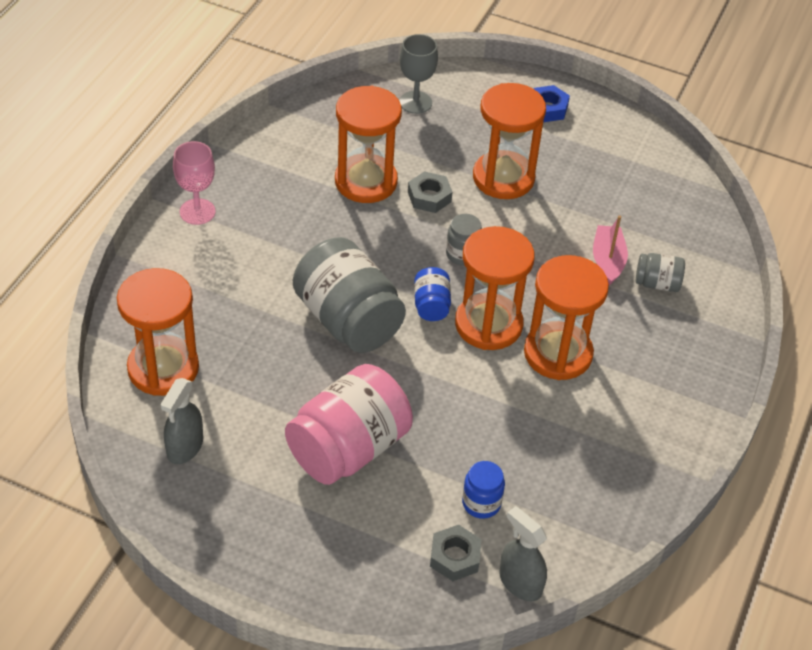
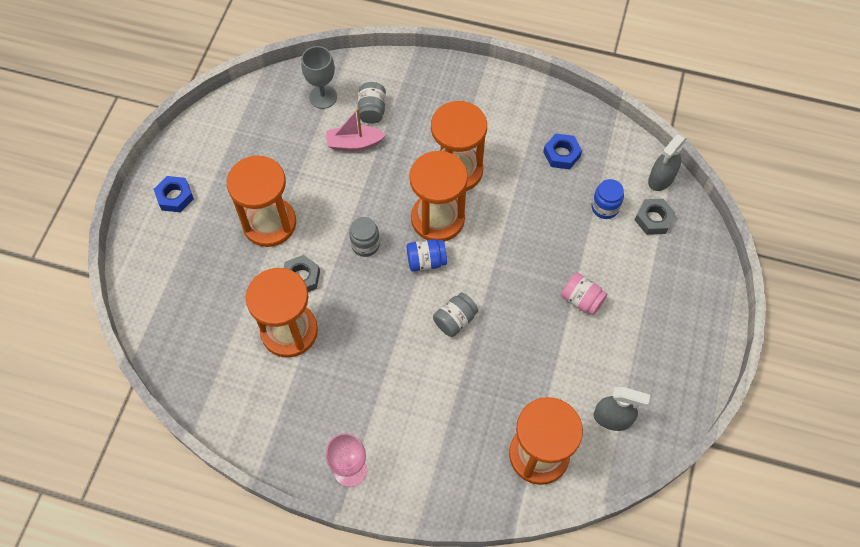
camera: 95 degrees left, 15 degrees up
pink jar [285,364,413,485] -> pink jar [561,273,607,315], size x0.47
grey jar [293,237,406,353] -> grey jar [433,293,478,337], size x0.47
grey goblet [399,34,438,114] -> grey goblet moved to [301,46,337,109]
none -> blue nut [543,133,582,169]

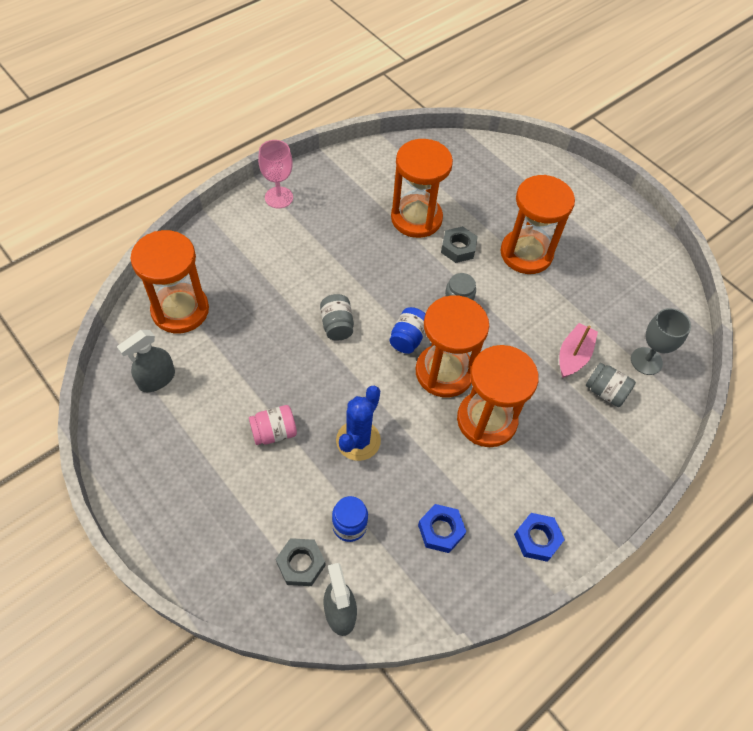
camera: 120 degrees right, 5 degrees down
blue nut [154,176,194,213] -> blue nut moved to [514,513,565,562]
none -> blue cactus [336,386,381,461]

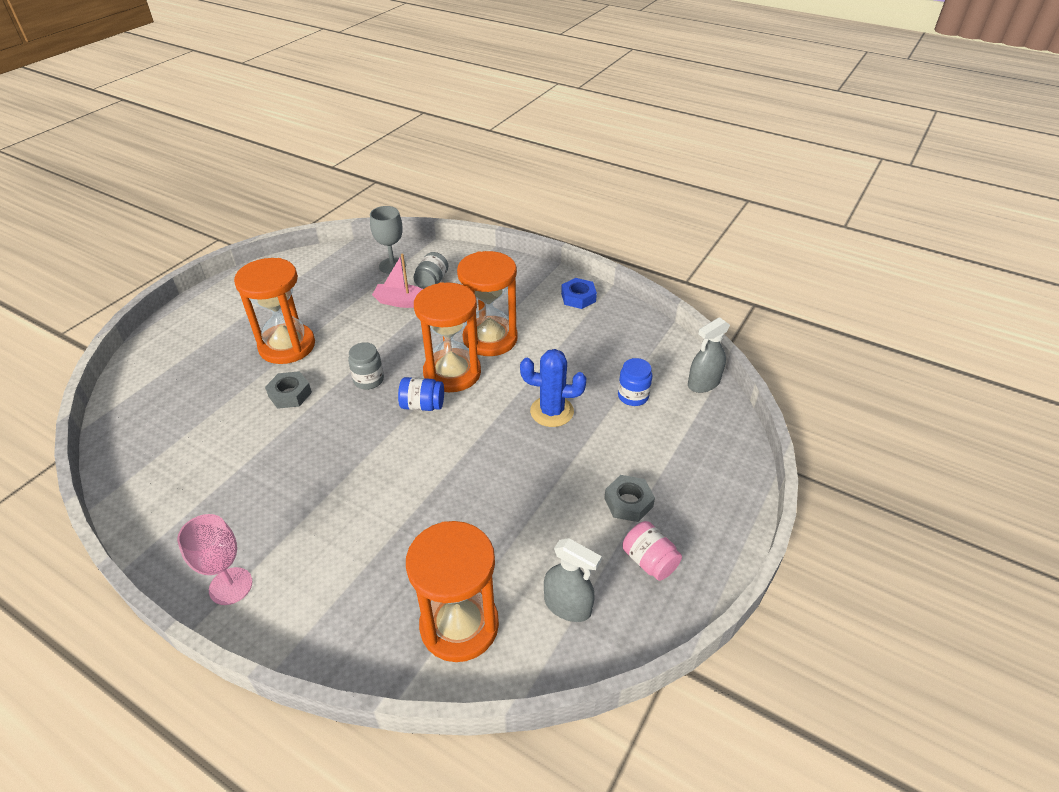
camera: 105 degrees left, 15 degrees down
pink jar [249,405,297,445] -> pink jar moved to [622,521,682,581]
grey nut [276,538,326,586] -> grey nut moved to [604,475,655,522]
grey jar [320,294,354,341] -> none
orange hourglass [391,139,453,238] -> none
blue nut [418,504,466,553] -> none

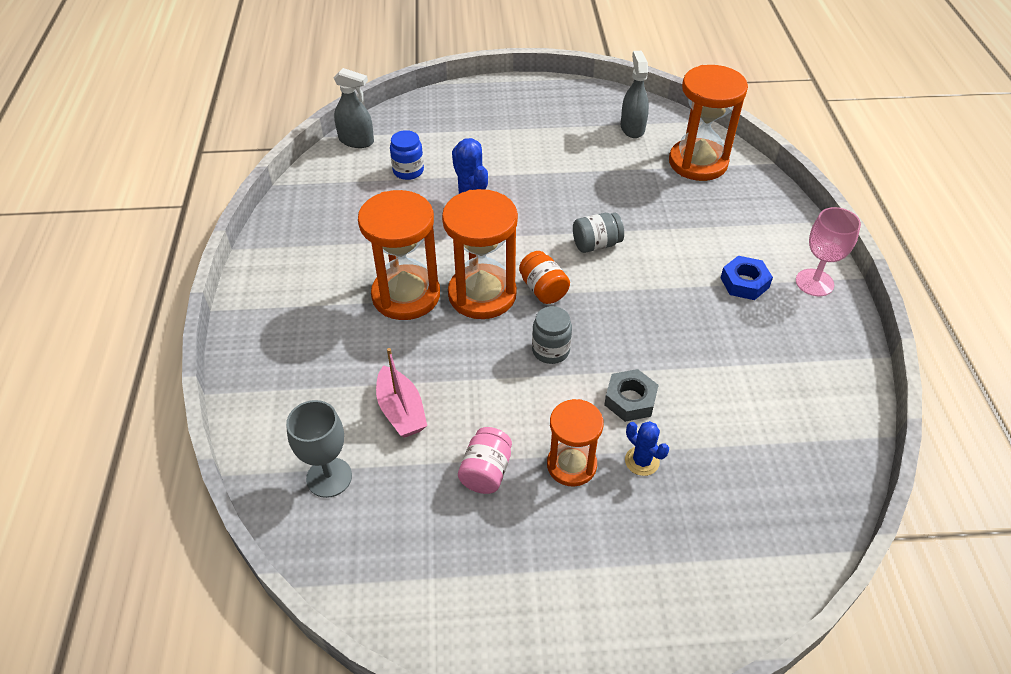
camera: 125 degrees left, 5 degrees up
orange hourglass [234,258,315,364] -> orange hourglass [547,399,604,486], size x0.62
blue jar [398,377,444,411] -> orange jar [519,251,570,304]
grey jar [414,252,448,289] -> grey jar moved to [573,213,624,253]
blue nut [561,278,597,309] -> blue nut moved to [720,256,773,300]
grey nut [604,475,655,522] -> none
pink jar [622,521,682,581] -> pink jar moved to [458,427,512,494]
none -> blue cactus [625,421,669,476]

